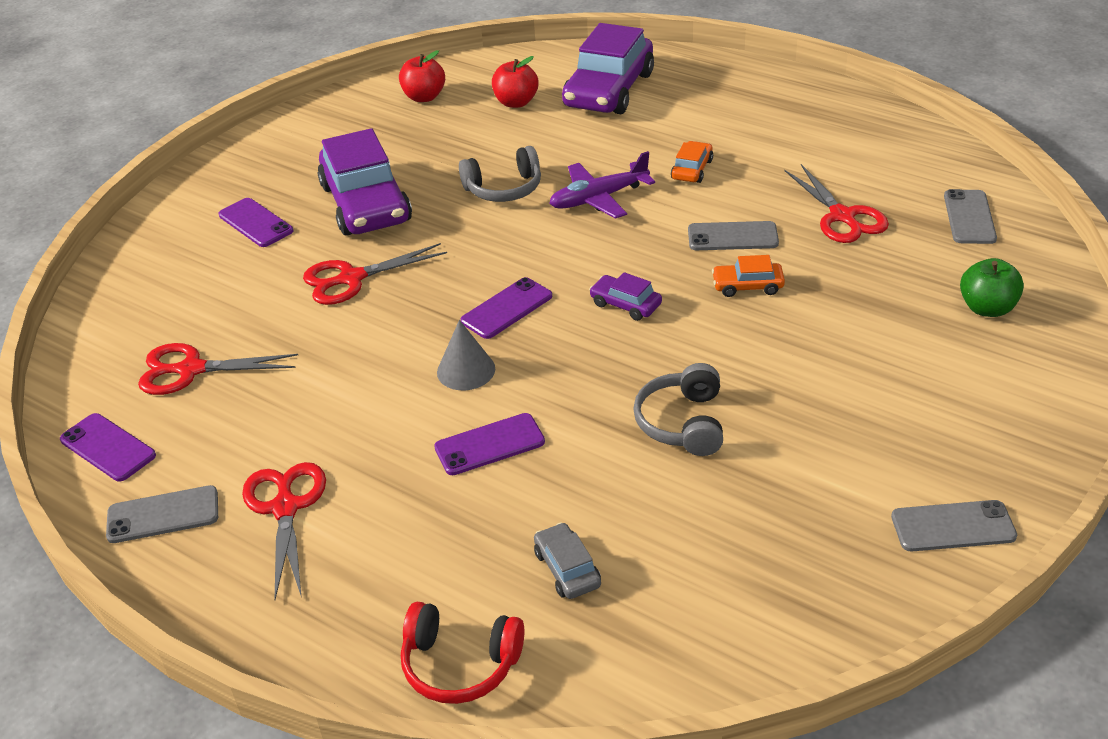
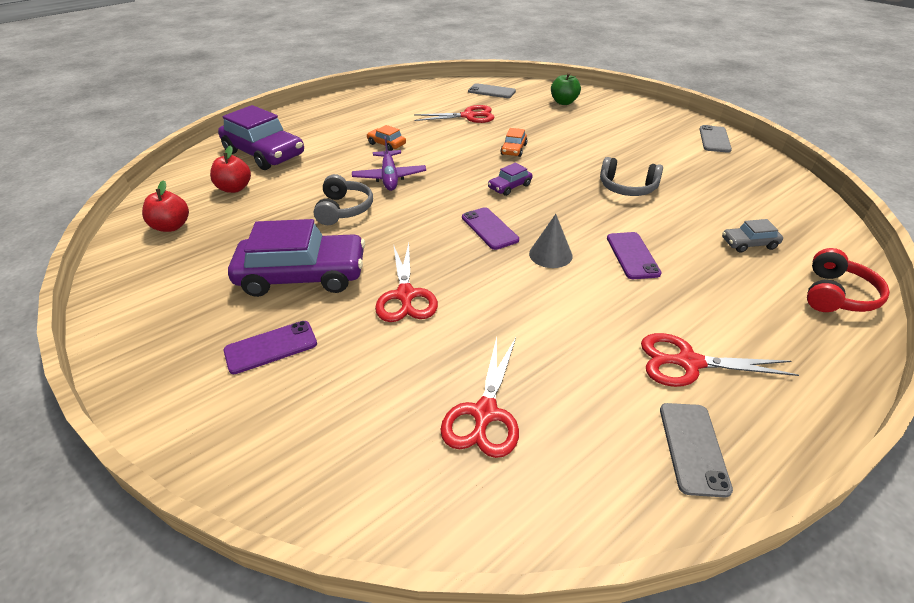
camera: 75 degrees left, 0 degrees up
purple phone [60,413,156,482] -> none
grey phone [688,221,779,250] -> none

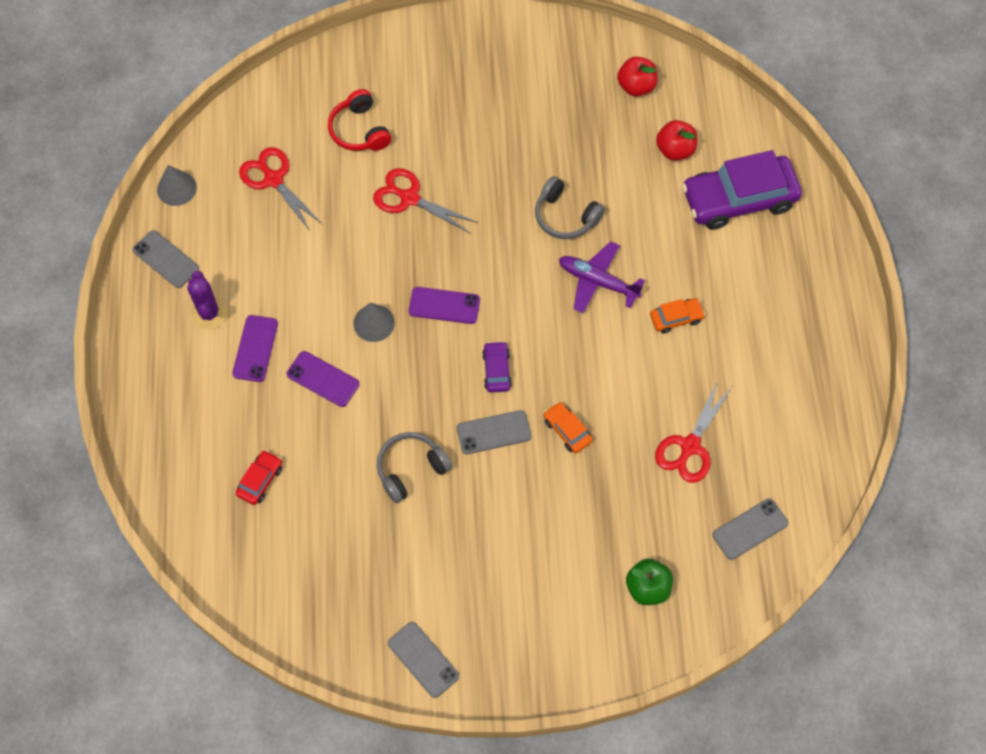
camera: 125 degrees right, 25 degrees up
purple phone [224,321,317,374] -> purple phone moved to [232,315,278,382]
purple car [228,219,365,297] -> none
red scissors [641,333,799,387] -> purple cactus [187,271,228,330]
grey car [722,219,783,253] -> red car [236,450,282,505]
red headphones [807,248,890,312] -> red headphones moved to [328,89,391,151]
none -> grey cone [157,165,197,206]
none -> grey phone [457,410,531,454]

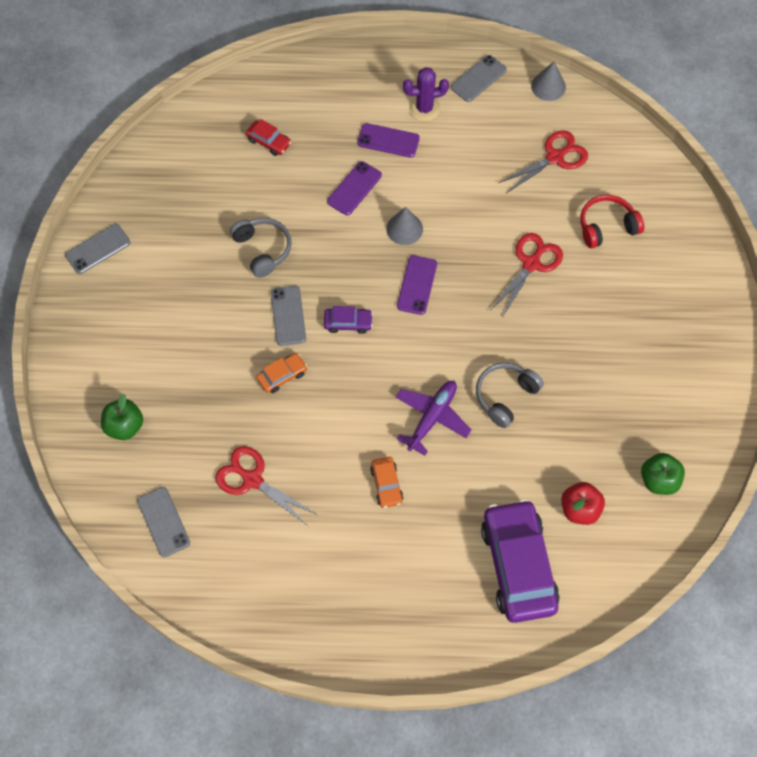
camera: 95 degrees right, 0 degrees up
red apple [617,57,658,97] -> green apple [641,453,685,495]

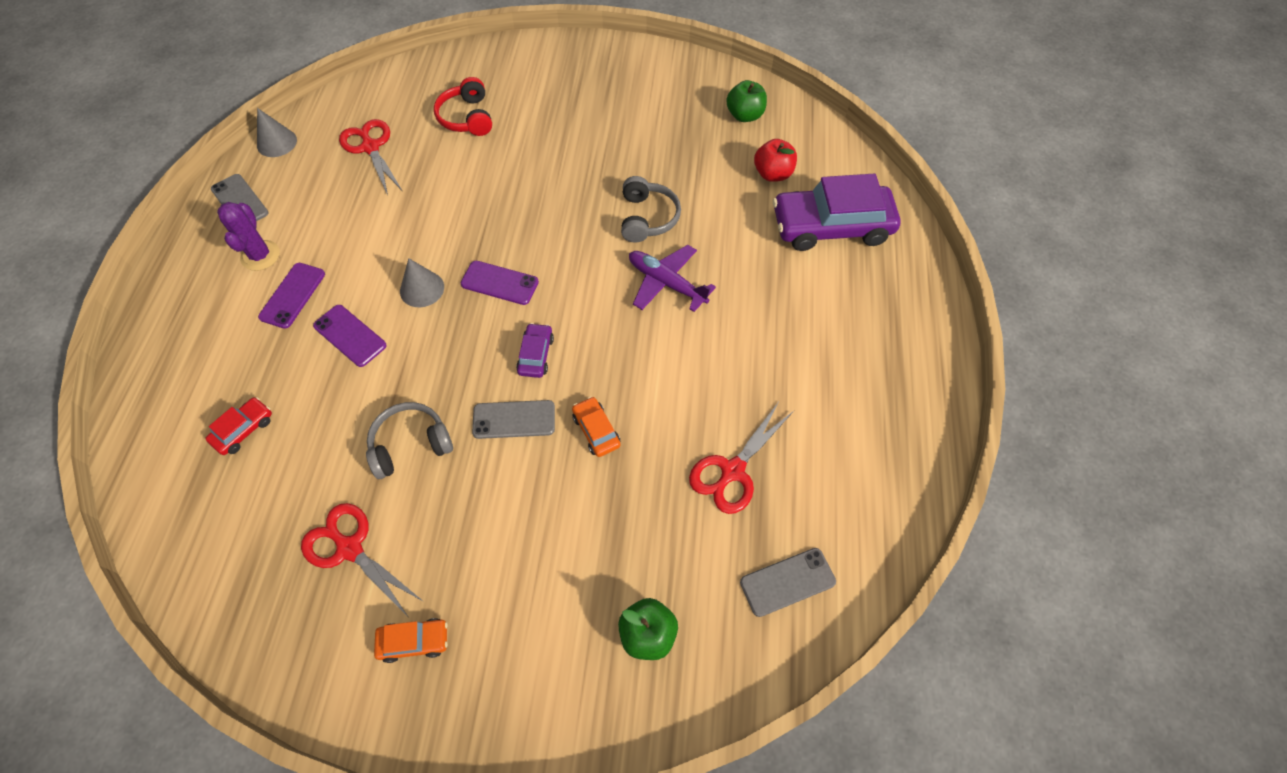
camera: 85 degrees left, 5 degrees down
grey phone [65,224,130,274] -> none
orange car [370,457,403,508] -> orange car moved to [374,618,448,663]
grey headphones [476,363,544,428] -> grey headphones turned 135 degrees counterclockwise [621,176,681,243]
red scissors [491,233,563,318] -> red scissors moved to [301,503,424,618]

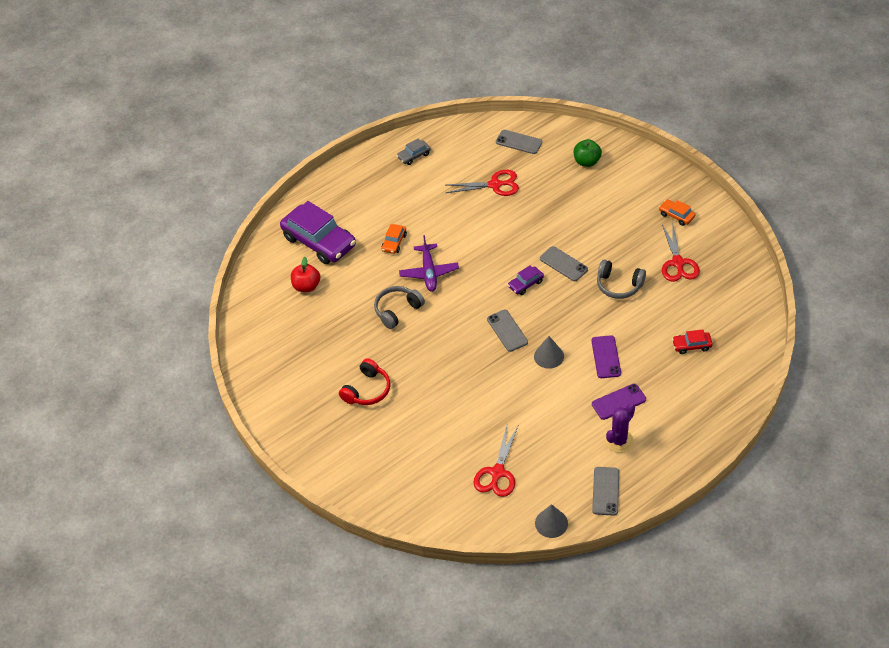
camera: 130 degrees left, 10 degrees down
red headphones [434,77,492,136] -> red headphones moved to [339,358,391,405]
purple phone [461,261,539,305] -> grey phone [487,310,528,352]
orange car [572,397,621,457] -> orange car moved to [381,224,407,254]
green apple [726,80,767,122] -> none
none -> grey car [396,139,431,165]

